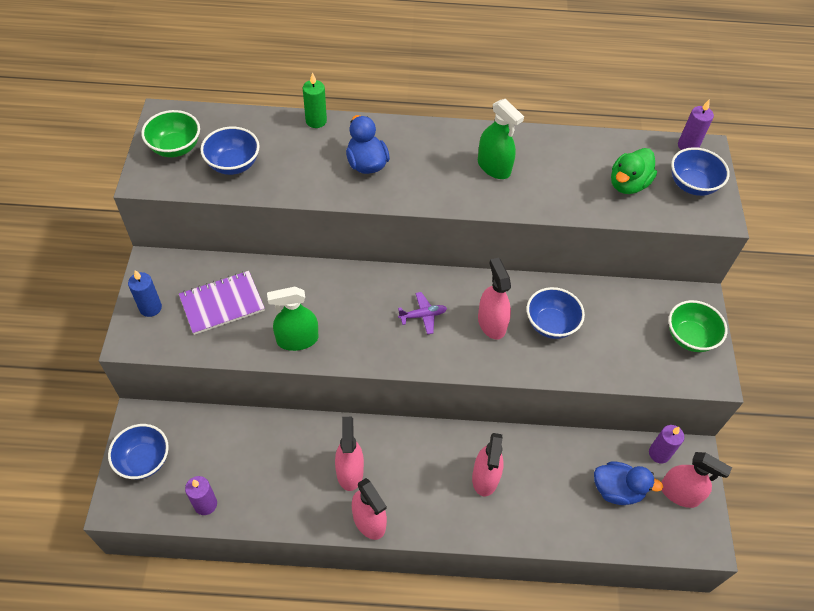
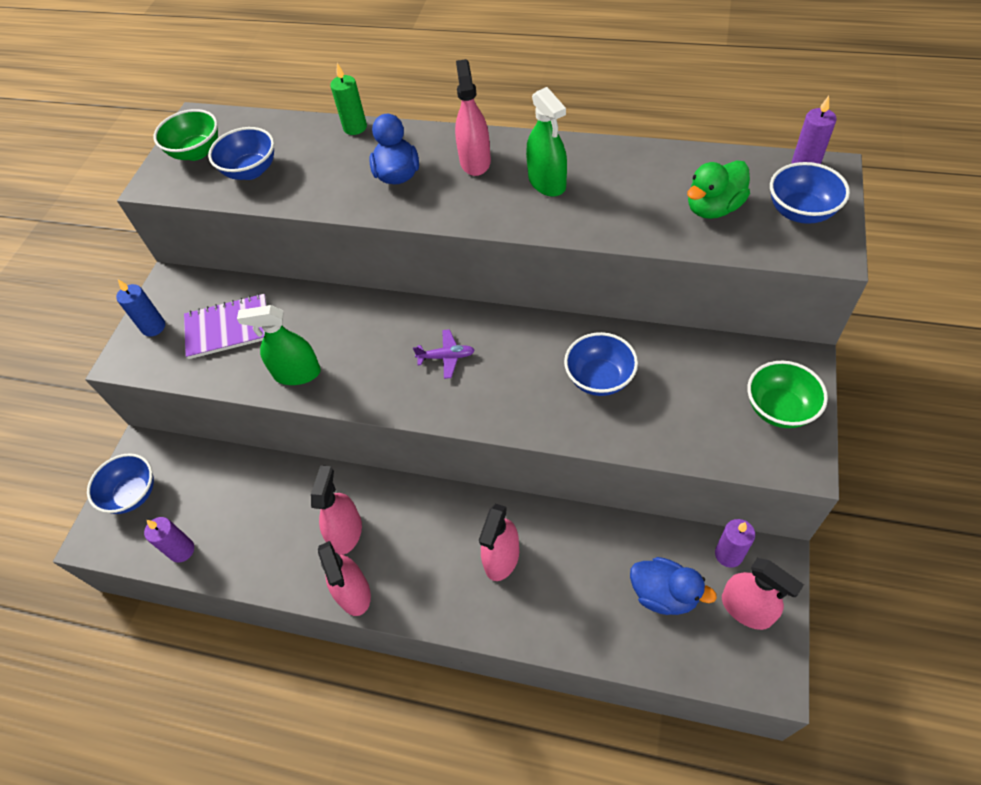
camera: 20 degrees right, 0 degrees up
pink spray bottle [478,258,511,340] -> pink spray bottle moved to [455,59,491,176]

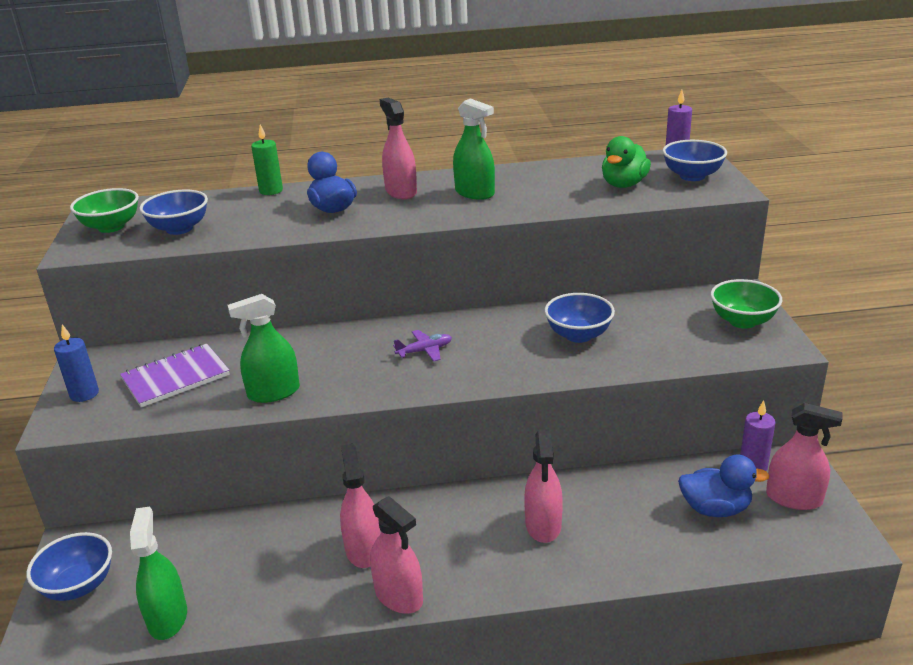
camera: 25 degrees left, 25 degrees down
purple candle [144,517,194,562] -> green spray bottle [130,507,187,640]

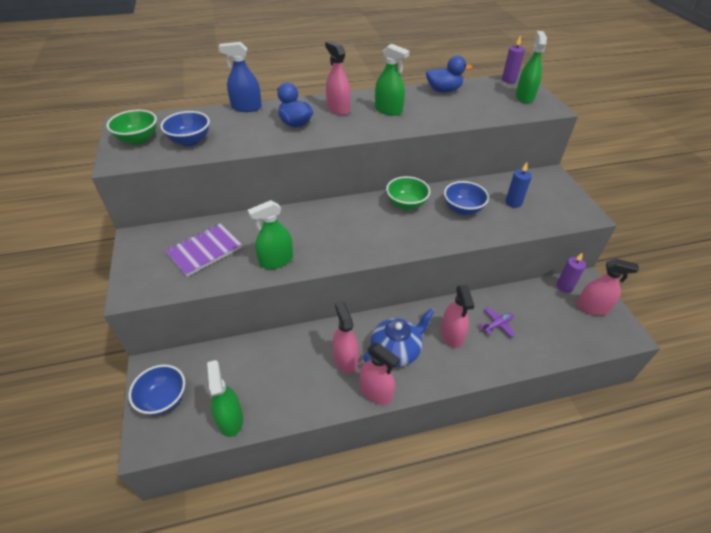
camera: 10 degrees left, 15 degrees up
blue candle [54,324,99,402] -> blue candle moved to [505,162,532,208]
green candle [251,125,283,195] -> blue spray bottle [219,42,262,112]
purple plane [393,330,452,362] -> purple plane moved to [479,307,515,338]
green duck [602,136,651,188] -> none
blue bowl [662,140,727,181] -> green spray bottle [516,31,547,103]
blue duck [678,454,770,517] -> blue duck moved to [426,55,472,93]
green bowl [711,279,782,329] -> green bowl moved to [386,176,430,210]
none -> blue teapot [363,309,434,367]

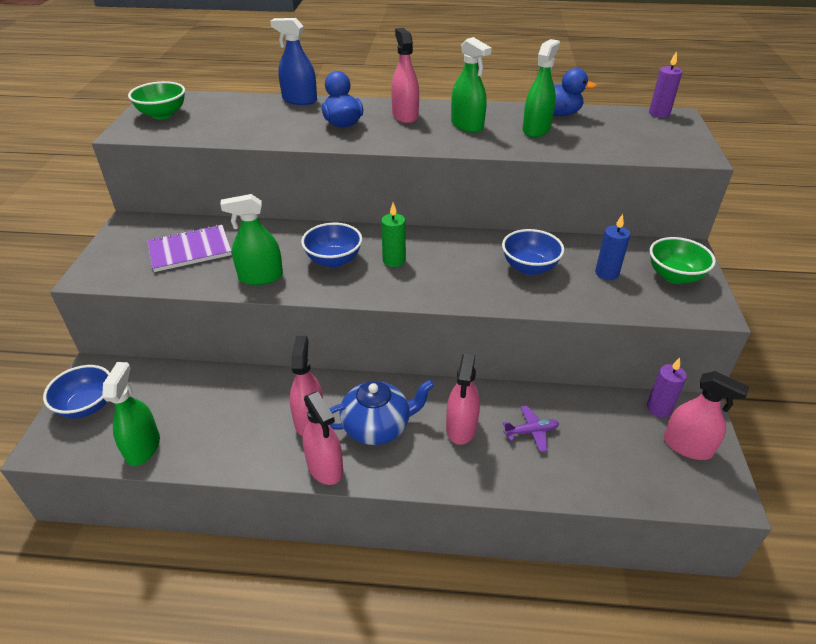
camera: 20 degrees right, 5 degrees down
blue bowl [160,111,210,146] -> blue bowl moved to [301,223,362,268]
green bowl [386,176,430,210] -> green bowl moved to [650,237,716,284]
green spray bottle [516,31,547,103] -> green spray bottle moved to [523,39,560,137]
none -> green candle [381,203,406,267]

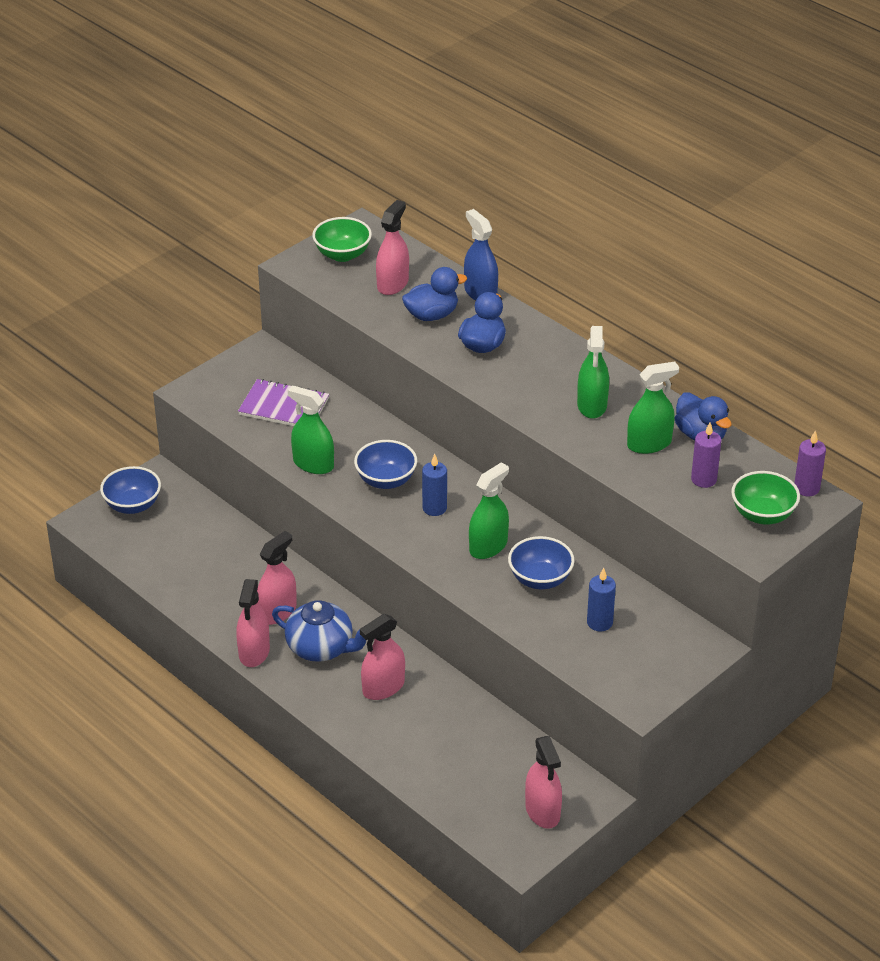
camera: 40 degrees right, 0 degrees up
green spray bottle [102,362,160,466] -> green spray bottle moved to [469,462,509,559]
green candle [381,203,406,267] -> blue candle [422,454,447,516]
pink spray bottle [391,28,419,123] -> pink spray bottle moved to [376,200,409,295]
purple plane [503,406,559,452] -> none
purple candle [647,358,687,417] -> purple candle moved to [691,423,721,488]
green bowl [650,237,716,284] -> green bowl moved to [731,471,800,525]
none -> blue duck [402,267,467,321]

